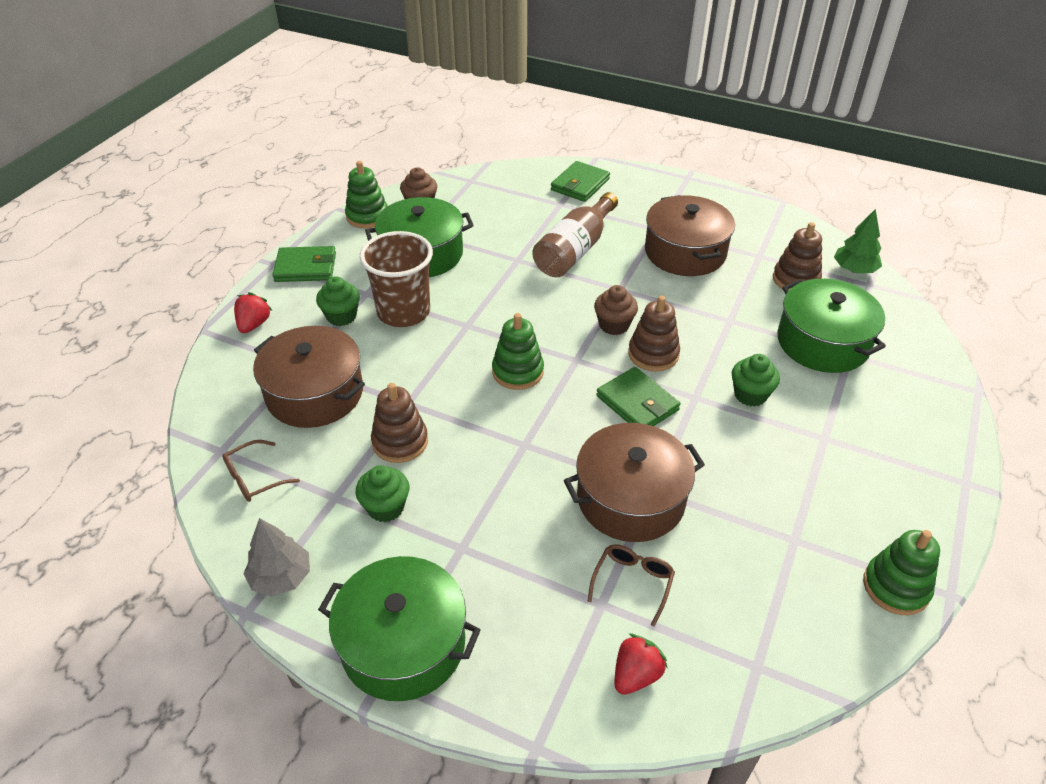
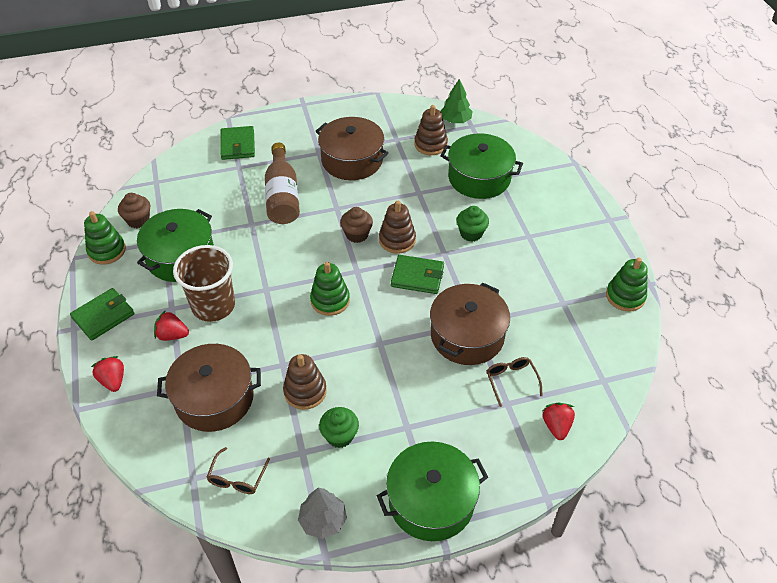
camera: 40 degrees left, 5 degrees up
green cupcake [316,276,360,326] -> red strawberry [154,310,189,341]

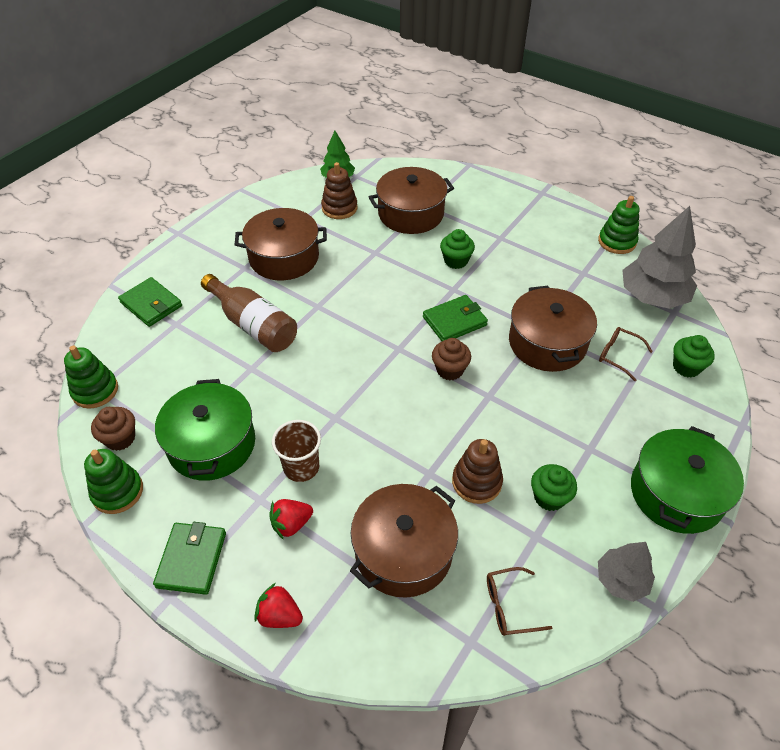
camera: 40 degrees left, 0 degrees up
brown cup [173,245,235,322] -> brown cup [272,420,321,482], size x0.67
brown glasses [206,447,270,494] -> brown glasses turned 105 degrees clockwise [487,567,552,636]
green stacking toy [310,262,350,316] -> green stacking toy moved to [64,346,118,409]
brown cupcake [340,207,373,243] -> brown cupcake moved to [432,338,471,380]
brown stacking toy [379,201,416,254] -> none
green pot [441,133,523,199] -> brown pot [369,167,454,234]
red strawberry [543,403,575,440] -> green cupcake [673,335,715,378]
none -> grey tree [622,206,697,309]

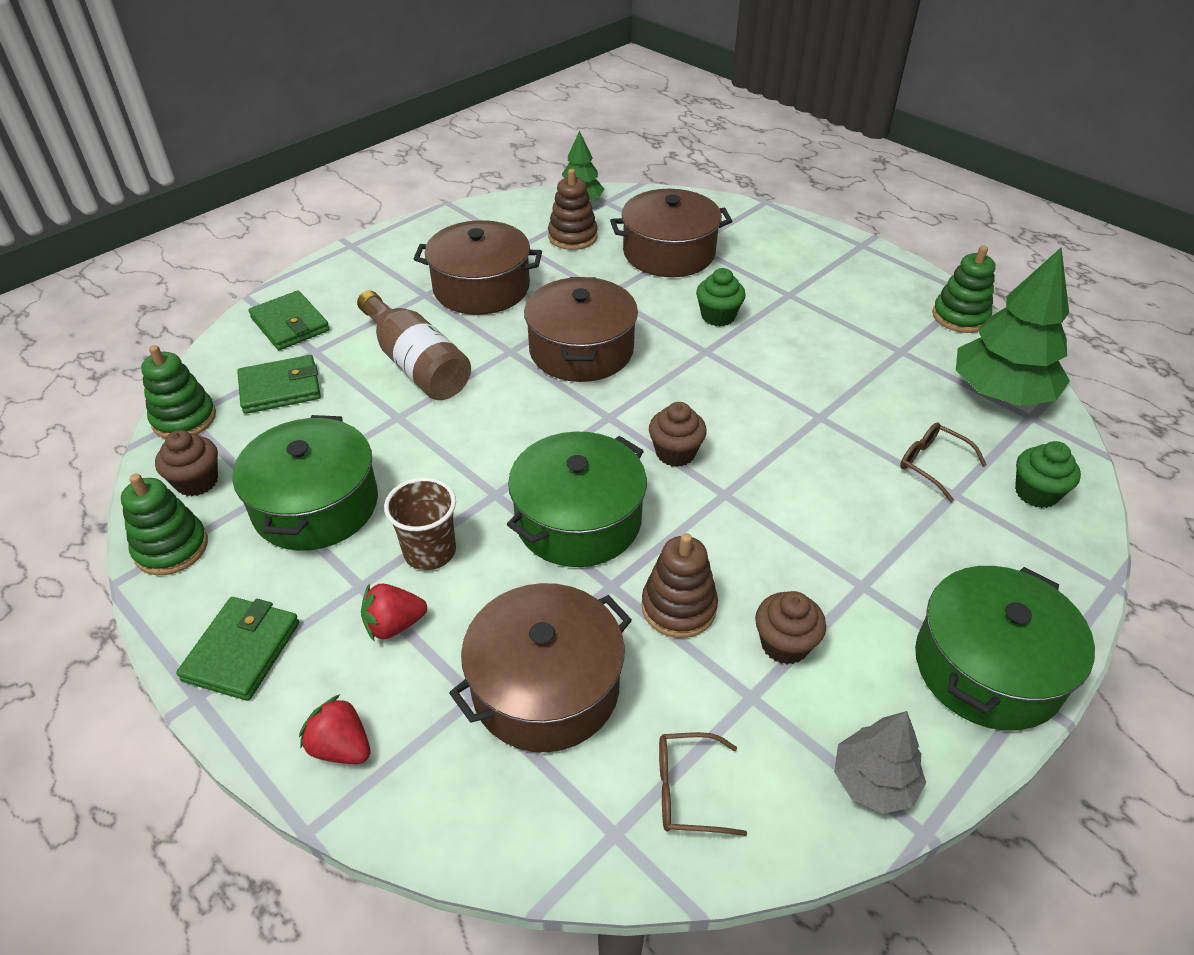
camera: 10 degrees right, 5 degrees down
green wallet [423,295,488,341] -> green wallet moved to [237,355,321,414]
brown pot [509,286,597,372] -> brown pot moved to [524,277,638,382]
green cupcake [531,464,577,511] -> brown cupcake [755,591,826,664]
grey tree [622,206,697,309] -> green tree [956,247,1070,406]
none -> green pot [507,431,647,567]

